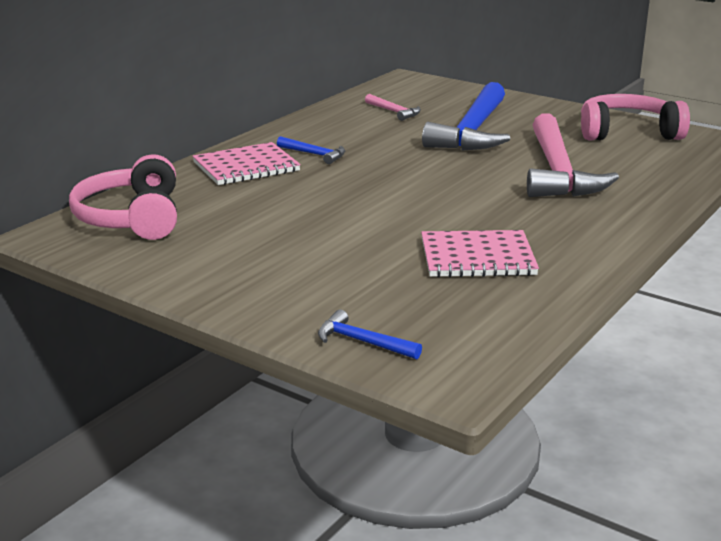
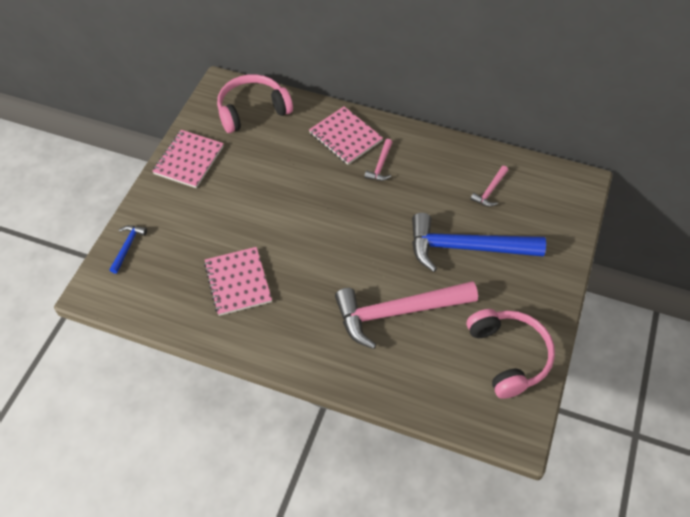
camera: 75 degrees right, 30 degrees up
blue hammer [277,136,345,164] -> pink hammer [364,139,392,181]
none -> pink notebook [152,130,224,188]

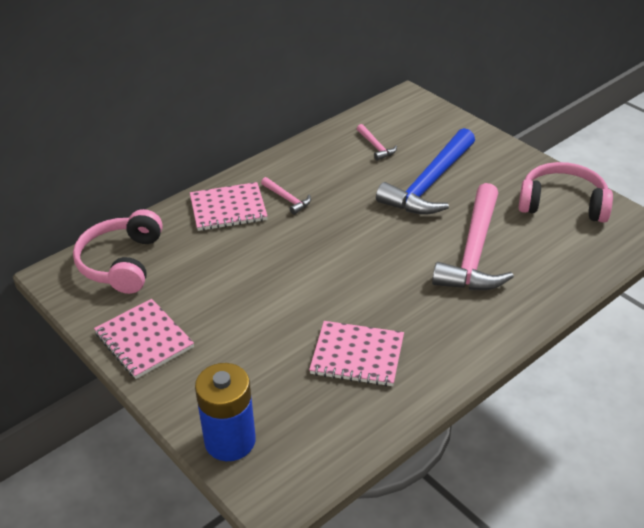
camera: 60 degrees left, 15 degrees down
blue hammer [110,225,147,274] -> blue battery [195,363,256,461]

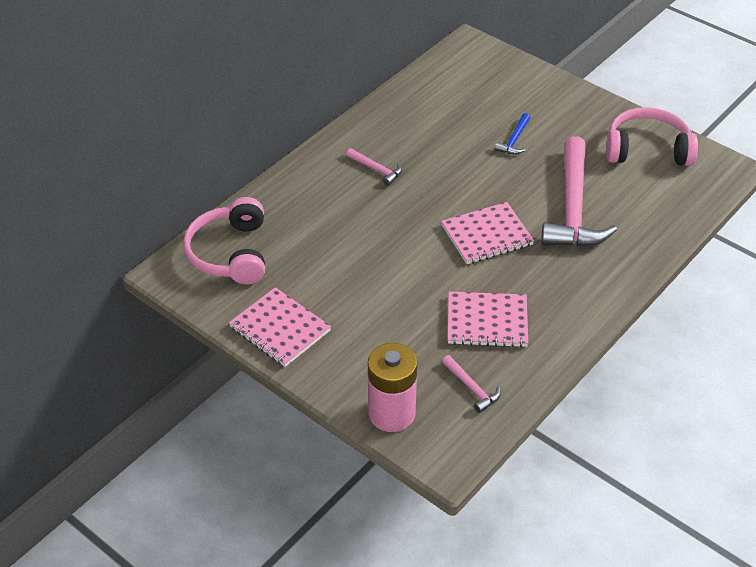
camera: 10 degrees left, 5 degrees up
pink notebook [190,182,268,231] -> pink notebook moved to [441,202,534,264]
blue battery [195,363,256,461] -> pink battery [368,343,417,432]
pink hammer [357,124,397,161] -> pink hammer moved to [442,355,501,413]
blue hammer [376,128,475,215] -> blue hammer [495,113,530,155], size x0.43

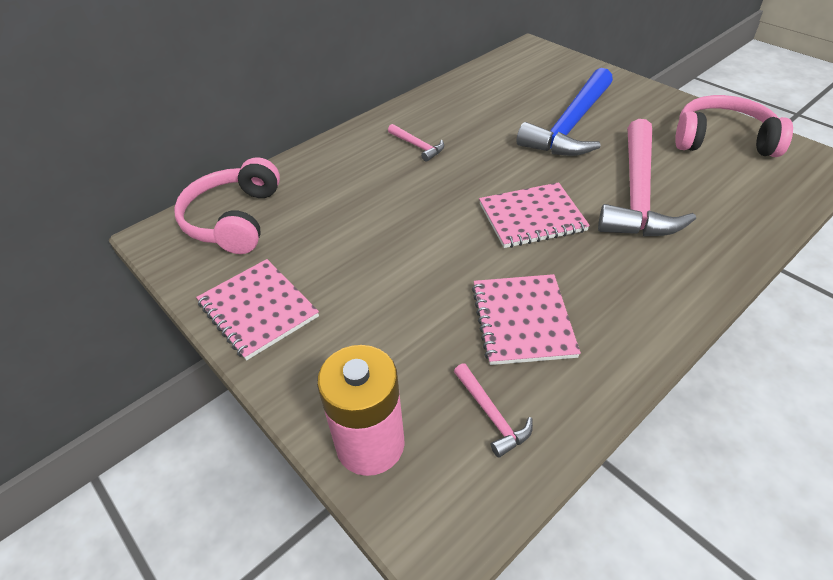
camera: 10 degrees right, 0 degrees up
pink notebook [448,292,528,348] -> pink notebook turned 75 degrees clockwise [472,274,581,365]
blue hammer [495,113,530,155] -> blue hammer [516,68,613,156], size x2.34

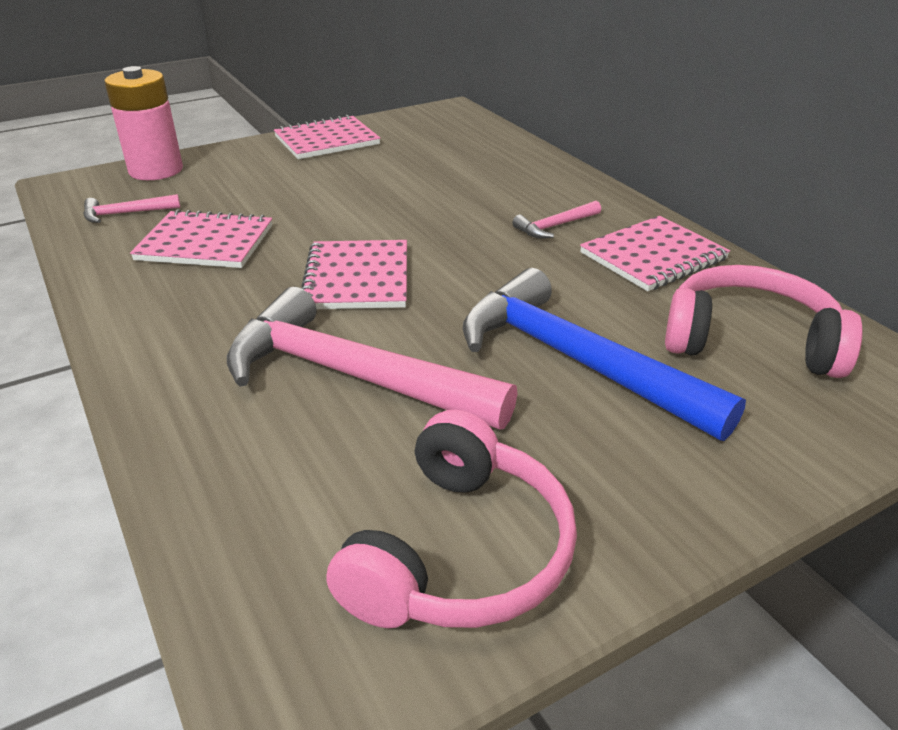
camera: 100 degrees right, 10 degrees down
pink headphones [174,157,280,254] -> pink headphones moved to [665,265,863,378]
none -> pink notebook [580,216,730,291]

